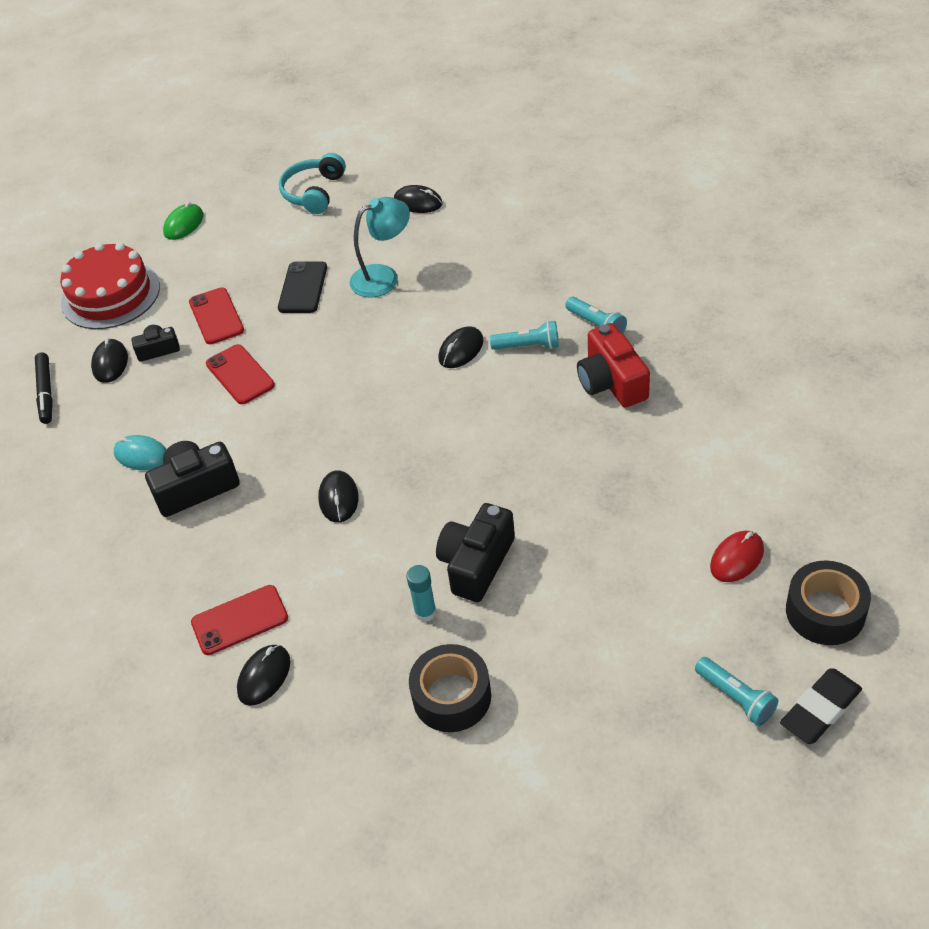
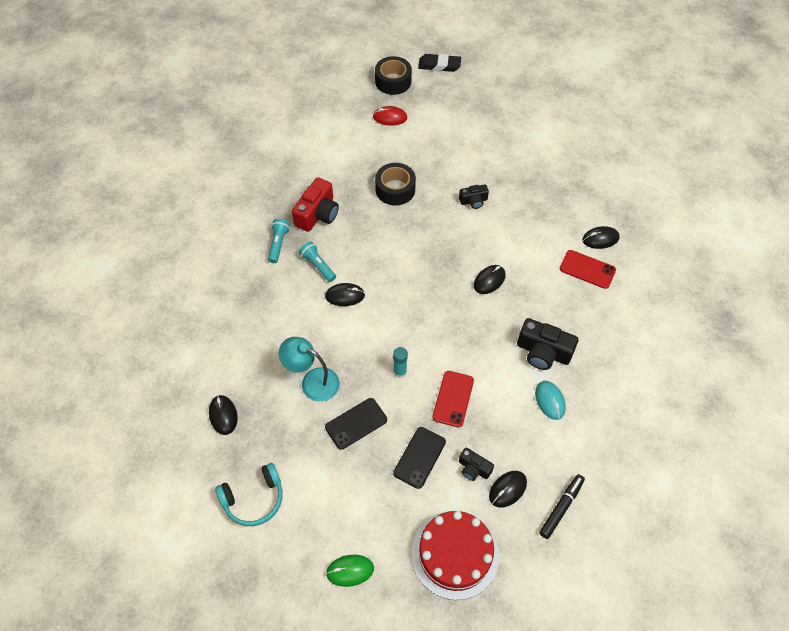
camera: 135 degrees left, 10 degrees up
red phone [189,287,244,344] -> black phone [393,427,446,489]
turquoise glue stick [406,565,437,622] -> turquoise glue stick moved to [393,347,408,378]
black tape [409,644,491,732] -> black tape moved to [375,163,416,206]
black camera [436,503,515,602] -> black camera [459,184,489,209], size x0.57
turquoise flashlight [695,657,778,726] -> none

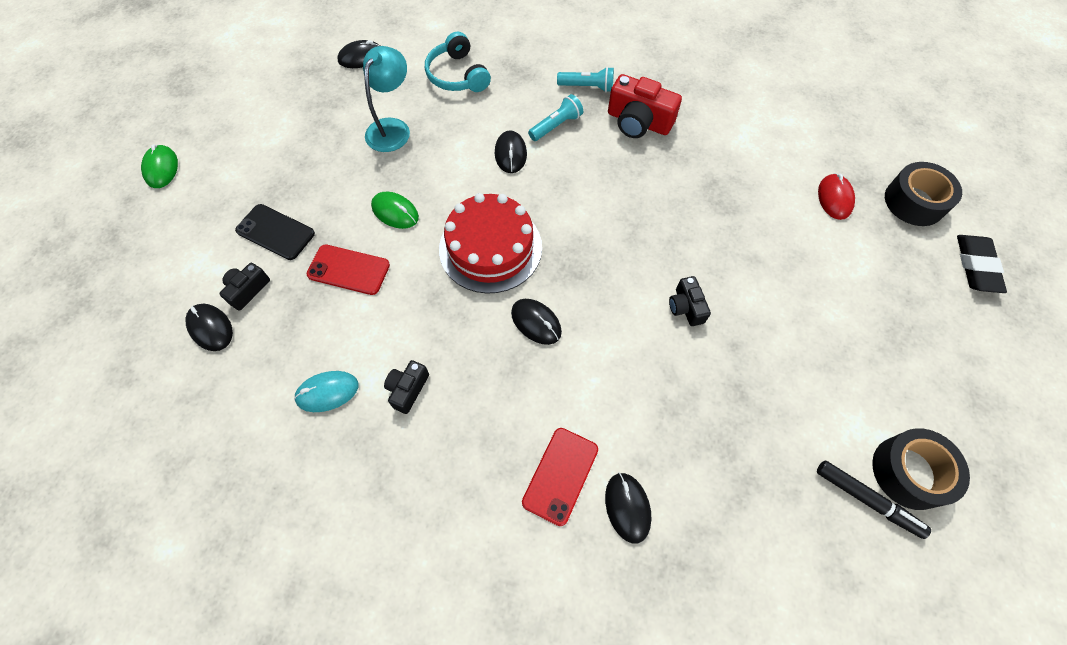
camera: 90 degrees right, 5 degrees up
turquoise headphones [215,463,283,526] -> turquoise headphones moved to [425,32,491,92]
black phone [325,398,387,450] -> none
black tape [375,163,416,206] -> black tape moved to [872,428,970,510]
turquoise glue stick [393,347,408,378] -> green mouse [371,192,419,229]
red cake [411,511,499,600] -> red cake moved to [439,193,542,293]
black camera [517,318,578,370] -> black camera [384,360,429,414], size x0.57
black marker [539,474,585,539] -> black marker moved to [817,461,931,539]

